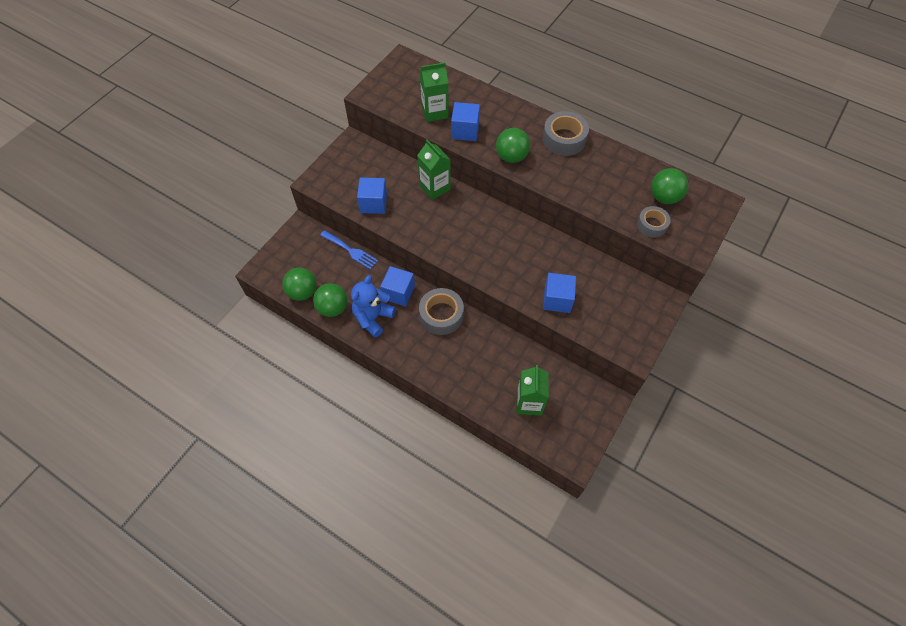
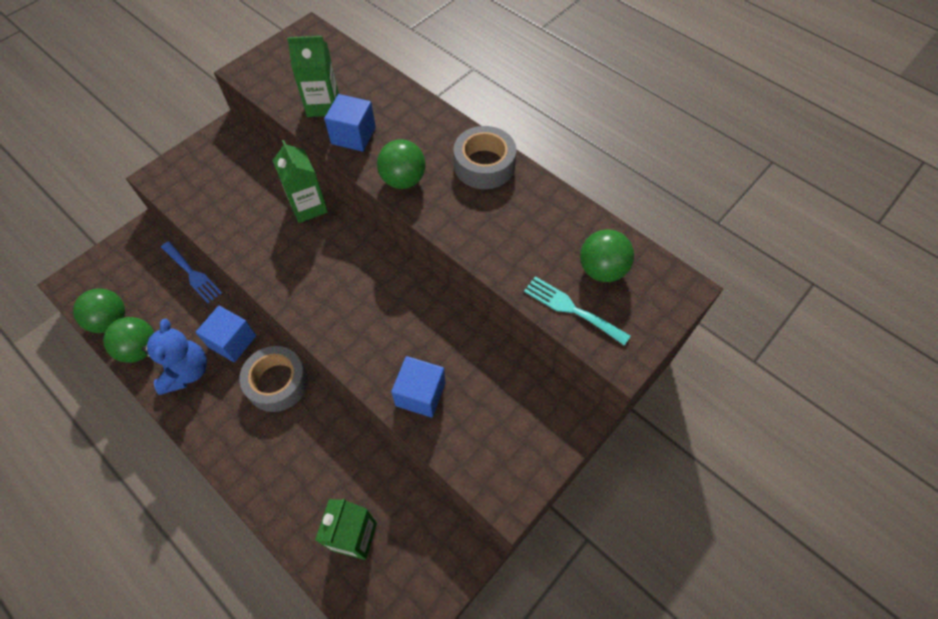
camera: 10 degrees right, 0 degrees up
blue teddy bear [351,275,396,337] -> blue teddy bear turned 135 degrees clockwise [142,319,207,395]
blue cube [357,177,387,214] -> none
grey tape [637,206,671,238] -> turquoise fork [524,276,630,346]

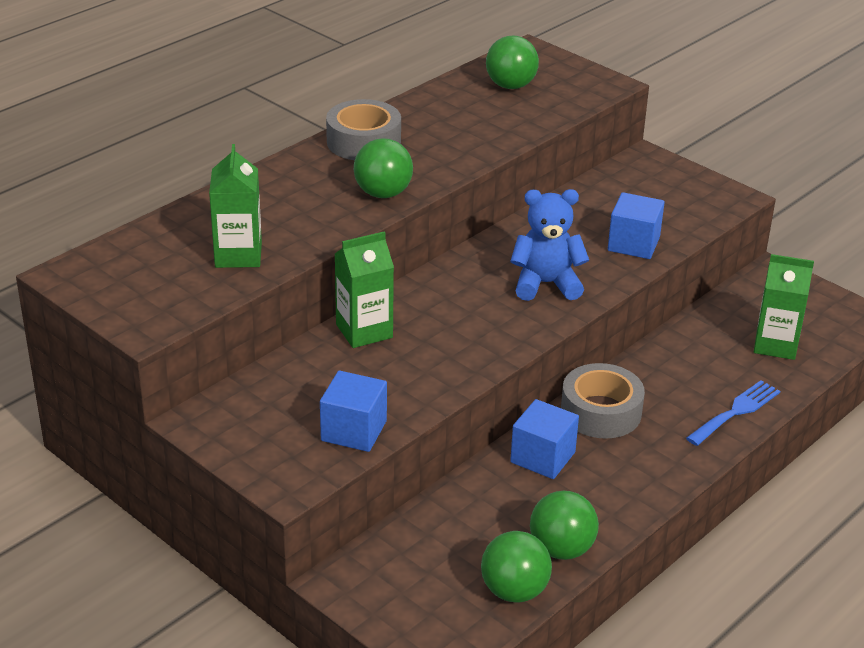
camera: 90 degrees left, 25 degrees down
blue teddy bear [142,319,207,395] -> blue teddy bear moved to [510,189,589,301]
blue fork [161,241,222,303] -> blue fork moved to [686,380,780,446]
blue cube [324,94,376,152] -> blue cube moved to [320,371,387,452]
turquoise fork [524,276,630,346] -> none

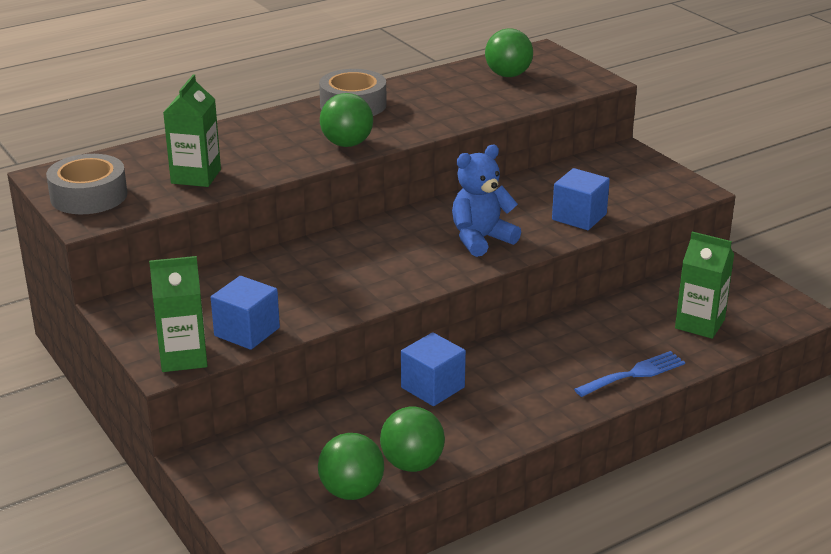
camera: 15 degrees right, 5 degrees down
green carton [335,231,394,348] -> green carton moved to [149,256,208,372]
blue teddy bear [510,189,589,301] -> blue teddy bear turned 45 degrees counterclockwise [452,145,521,257]
grey tape [561,363,645,439] -> grey tape moved to [46,154,127,214]

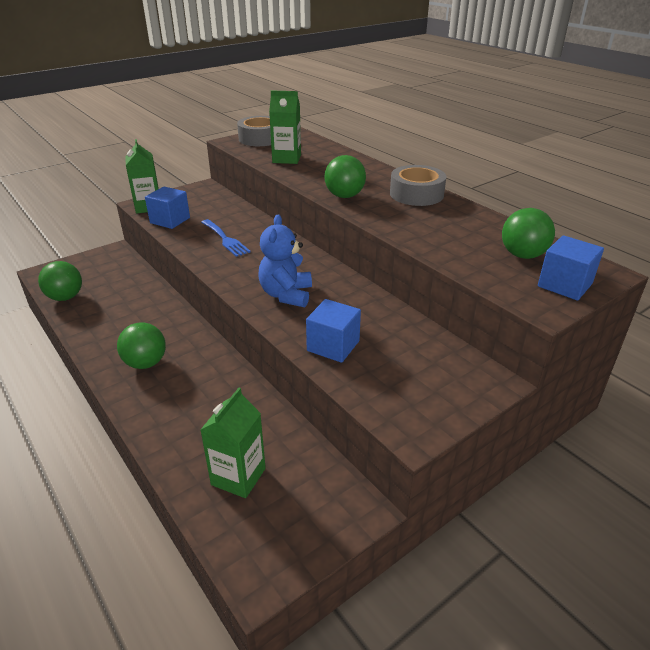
camera: 85 degrees right, 5 degrees up
green ball [380,407,445,472] -> green ball moved to [117,322,166,369]
blue cube [401,332,466,406] -> blue cube moved to [538,235,604,301]
blue teddy bear [452,145,521,257] -> blue teddy bear turned 135 degrees counterclockwise [258,214,312,307]
blue fork [574,351,685,397] -> blue fork moved to [201,219,251,257]

